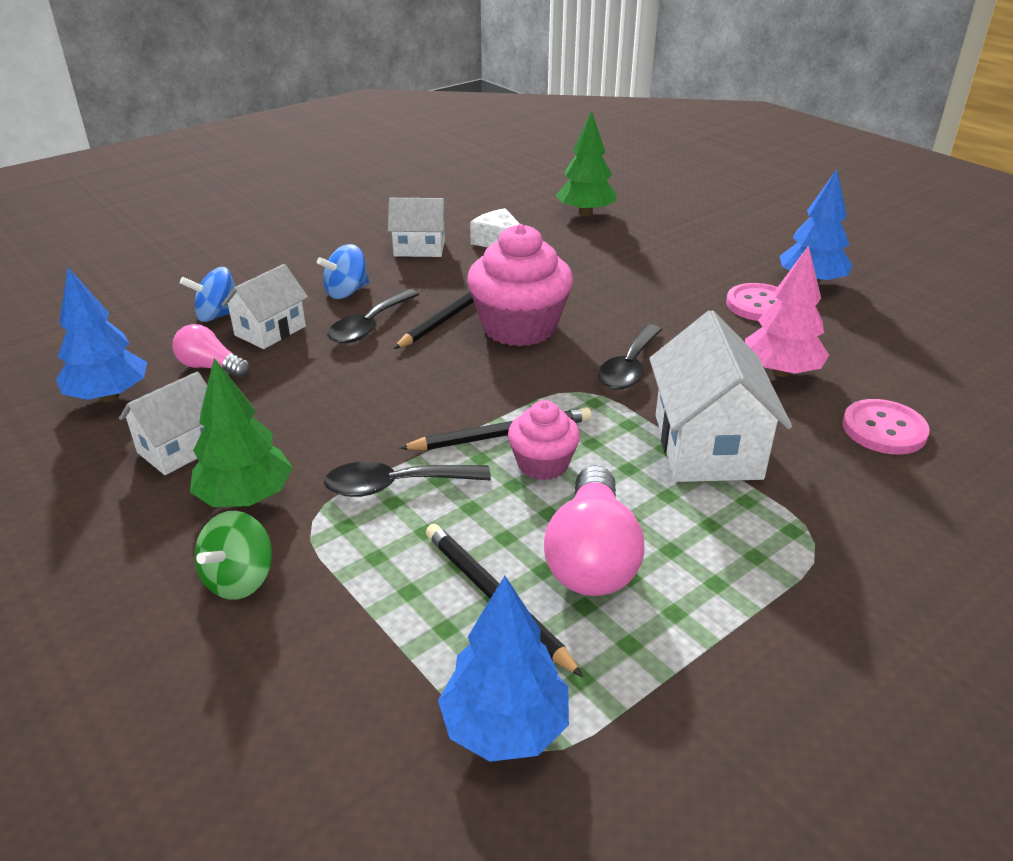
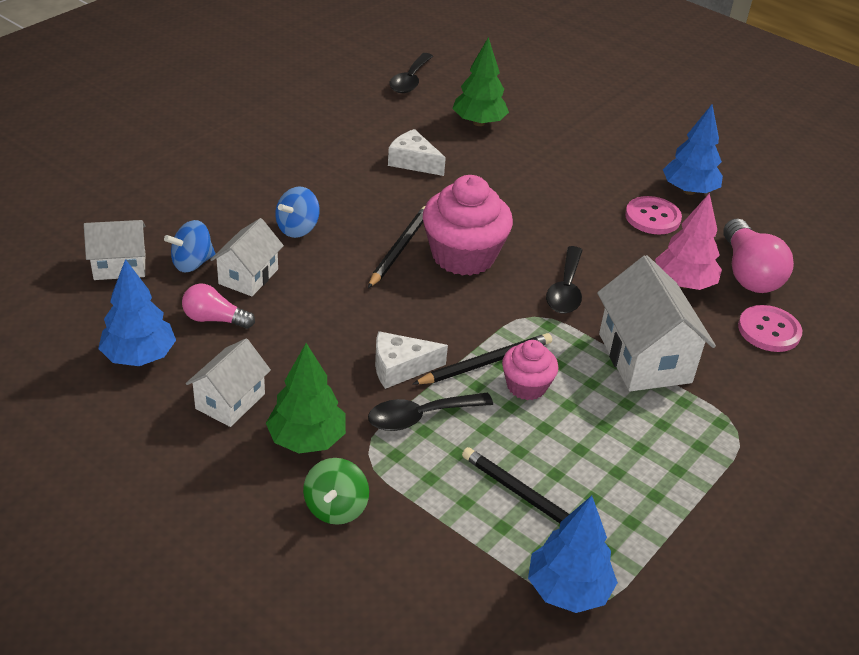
camera: 15 degrees left, 5 degrees up
black spoon [327,289,419,344] -> black spoon moved to [389,53,433,93]
white house [388,198,447,257] -> white house moved to [84,220,145,280]
pink light bulb [544,465,644,596] -> pink light bulb moved to [724,218,794,293]
none -> white cheese [375,331,448,389]

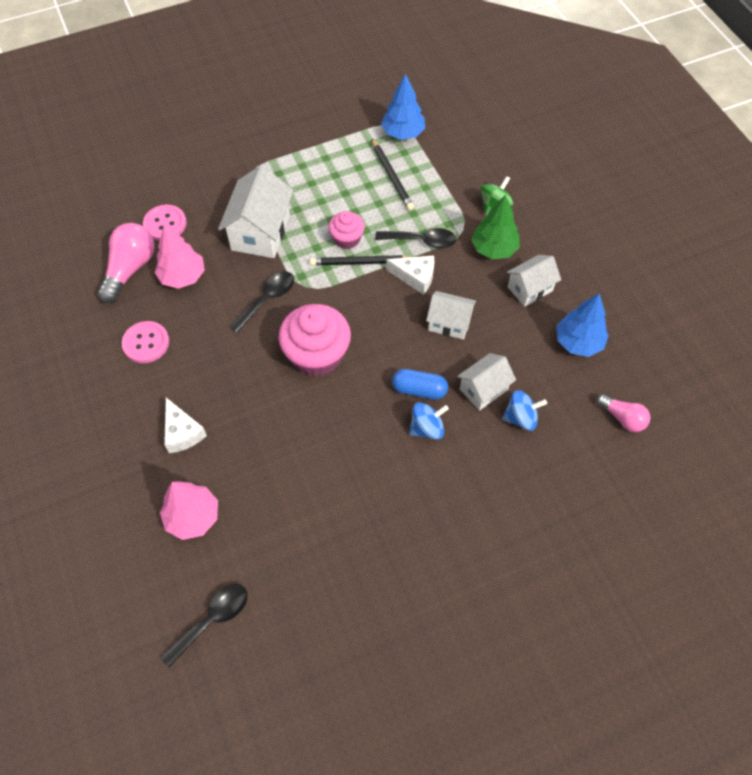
camera: 150 degrees left, 20 degrees up
white house [84,220,145,280] -> white house moved to [426,291,476,340]
pink light bulb [182,283,255,329] -> pink light bulb moved to [596,394,650,432]
black pencil [368,206,425,288] -> none
white cheese [388,129,446,176] -> white cheese moved to [164,398,207,453]
green tree [452,37,509,126] -> pink tree [160,481,218,540]
blue tree [663,105,723,195] -> none
none -> blue capsule [392,369,448,399]

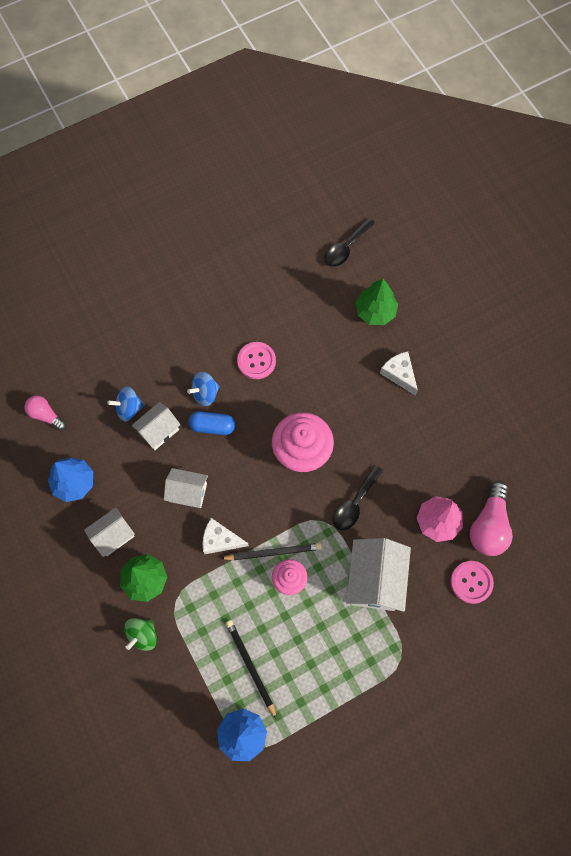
camera: 175 degrees right, 10 degrees up
pink button [122,321,169,363] -> pink button moved to [237,342,276,379]
pink tree [160,481,218,540] -> green tree [355,279,398,325]
black spoon [375,228,457,248] -> none

